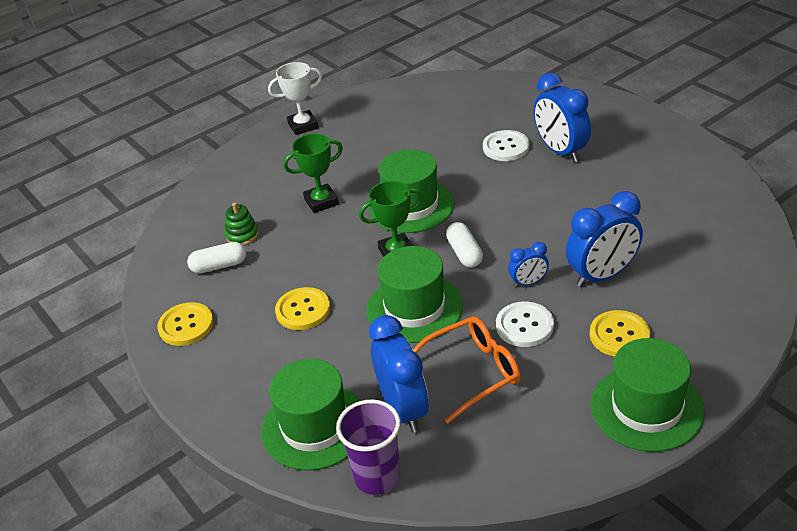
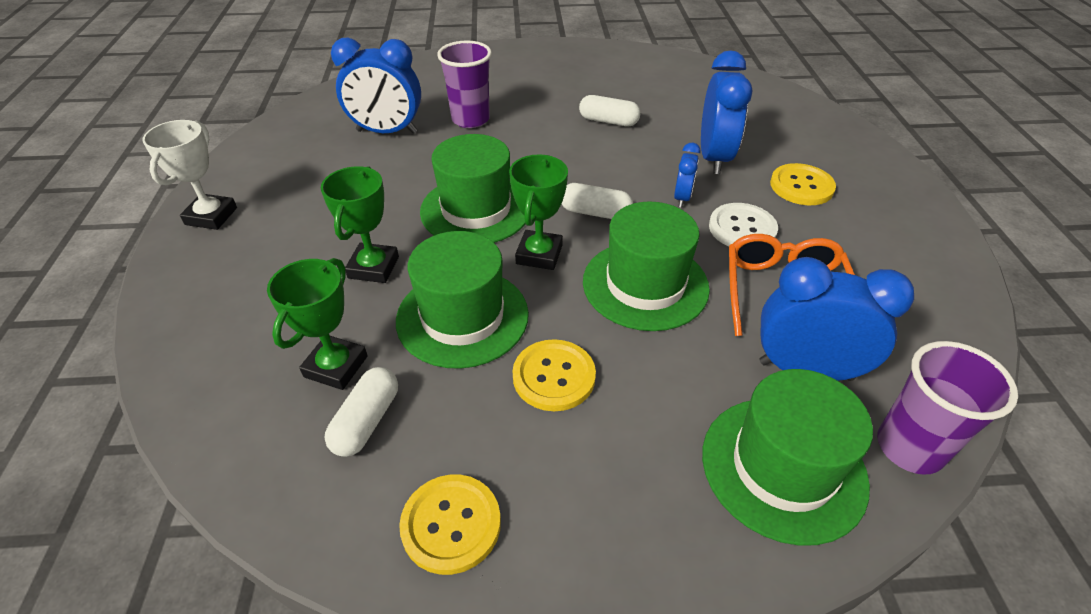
camera: 60 degrees left, 5 degrees up
green stacking toy [225,202,259,246] -> green trophy [267,258,368,390]
white button [483,130,530,161] -> purple cup [437,40,492,128]
blue clock [534,73,591,163] -> blue clock moved to [331,38,421,134]
green hat [591,338,705,452] -> green hat moved to [396,231,529,369]
none -> white capsule [579,95,641,126]

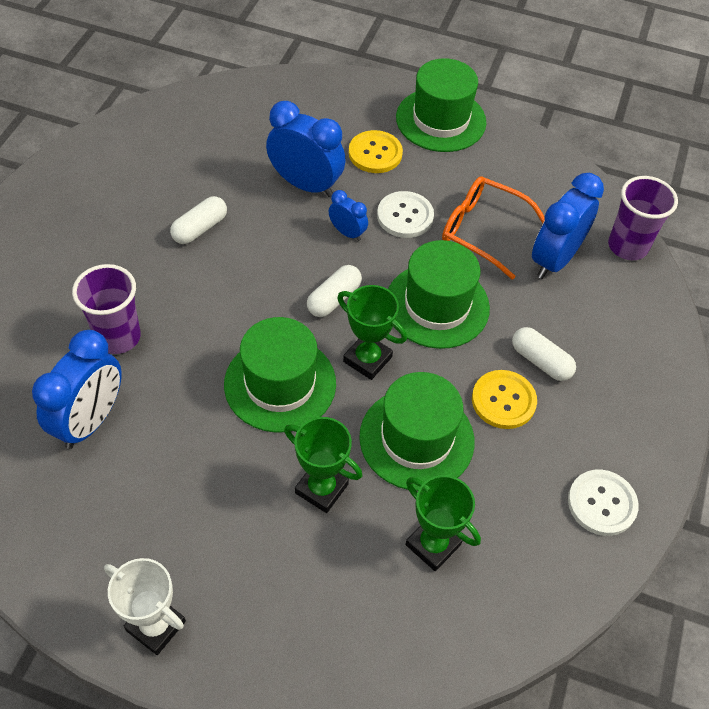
camera: 70 degrees left, 10 degrees up
white capsule [325,367,398,457] -> white capsule moved to [512,327,576,381]
yellow button [399,475,501,575] -> white button [568,470,639,536]
green hat [702,369,873,546] -> green hat moved to [396,58,486,152]

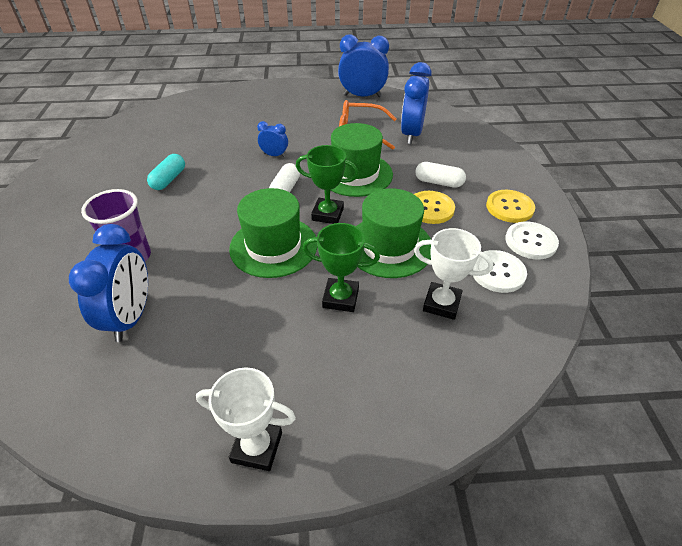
camera: 20 degrees left, 10 degrees down
white capsule [170,196,227,244] -> turquoise capsule [147,154,185,190]
blue clock [266,101,346,197] -> blue clock moved to [338,35,389,97]
yellow button [349,130,403,173] -> yellow button moved to [486,190,535,223]
white button [377,191,434,238] -> white button moved to [472,250,527,293]
green hat [396,58,486,152] -> none
green trophy [406,475,481,571] -> white trophy [414,228,494,320]
purple cup [608,176,678,260] -> none

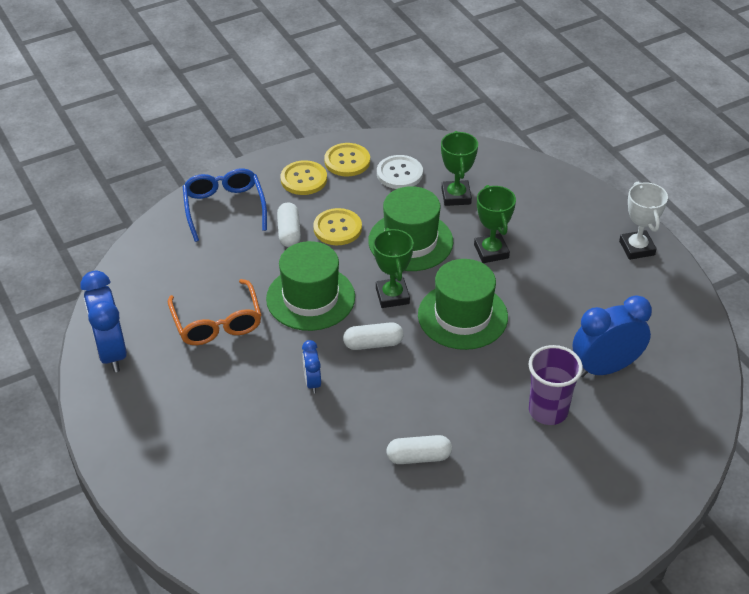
camera: 115 degrees left, 0 degrees up
turquoise capsule [147,154,185,190] -> white capsule [386,435,452,464]
blue clock [401,62,432,144] -> none
white trophy [414,228,494,320] -> green trophy [441,131,478,206]
white button [505,221,559,259] -> yellow button [324,143,370,176]
none -> blue glasses [183,168,267,242]

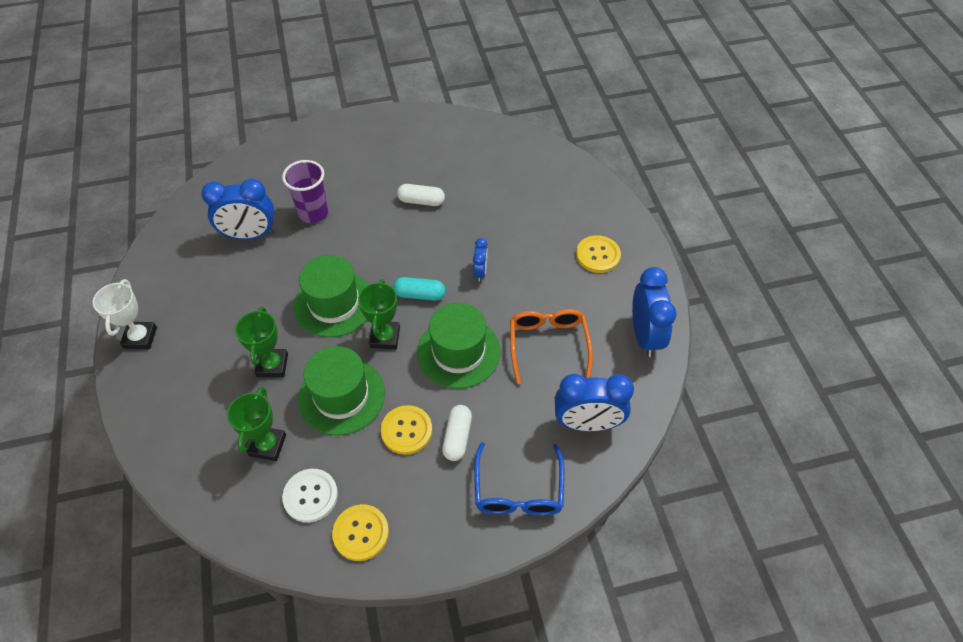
camera: 165 degrees left, 10 degrees up
yellow button [281,160,327,195] -> yellow button moved to [576,235,621,273]
white capsule [343,322,404,350] -> turquoise capsule [393,277,445,301]
none -> blue clock [555,374,634,431]

